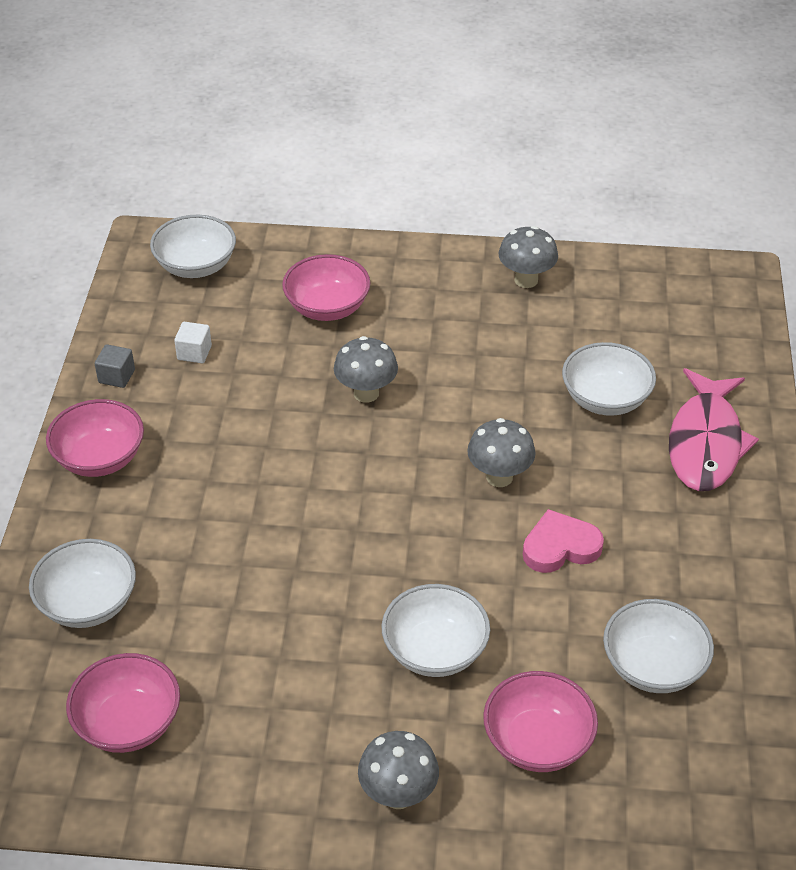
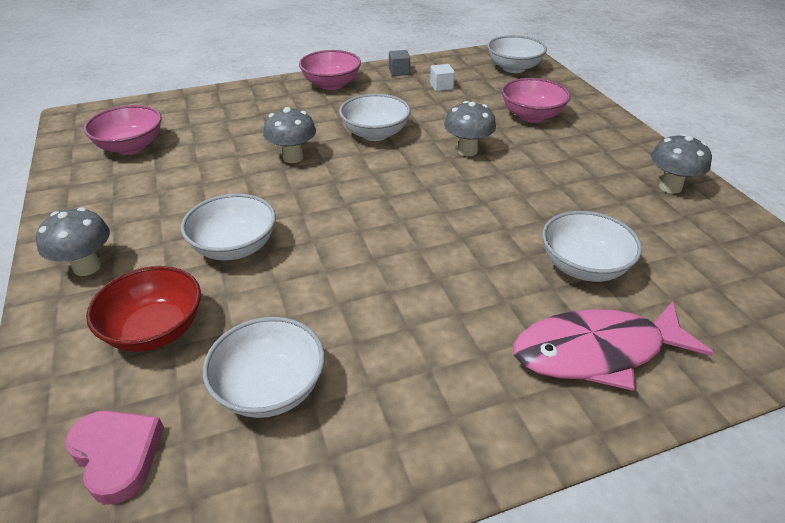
camera: 65 degrees right, 5 degrees down
white bowl [29,539,136,628] -> white bowl moved to [339,94,411,141]
grey mushroom [467,418,535,487] -> grey mushroom moved to [263,107,316,163]
pink bowl [483,671,598,772] -> red bowl [86,266,201,352]
pink heart [523,509,604,573] -> pink heart moved to [65,411,164,505]

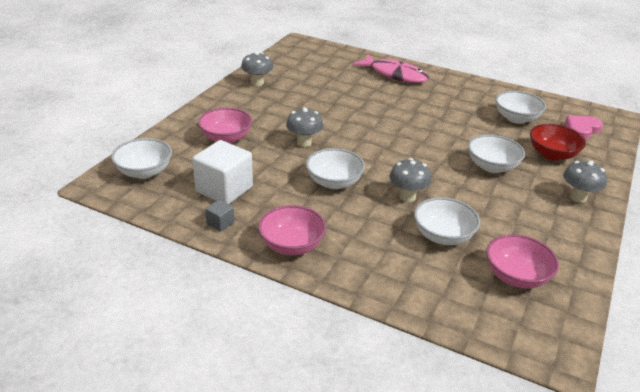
camera: 135 degrees left, 5 degrees down
pink heart [65,411,164,505] -> pink heart turned 45 degrees clockwise [565,115,603,140]
white cube [430,64,455,92] -> white cube [192,140,253,204], size x2.21
white bowl [542,211,642,282] -> white bowl moved to [414,197,480,245]

